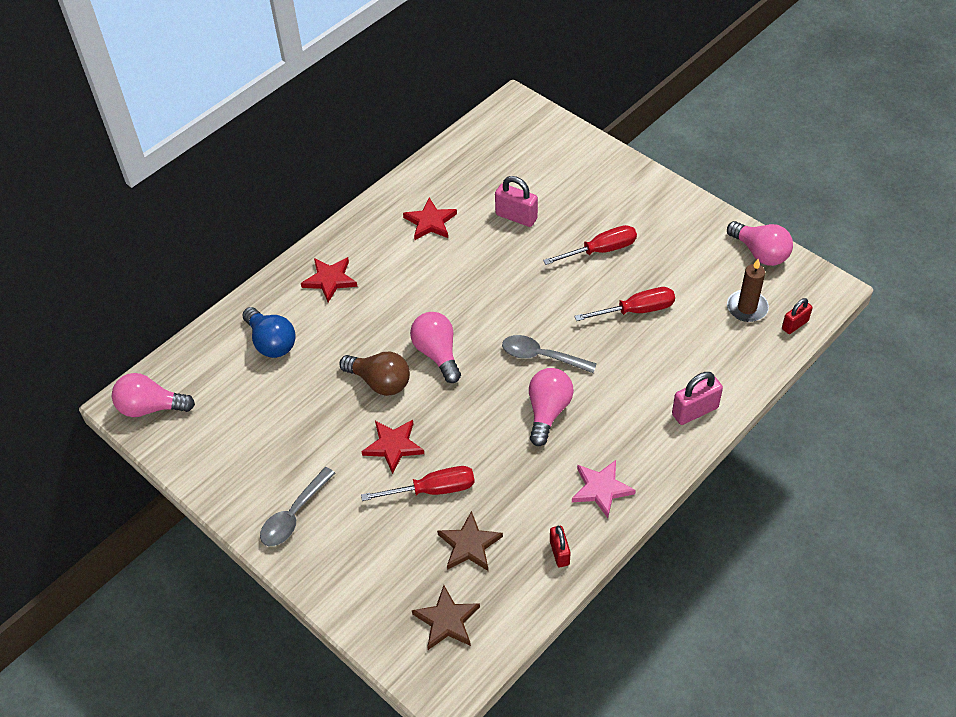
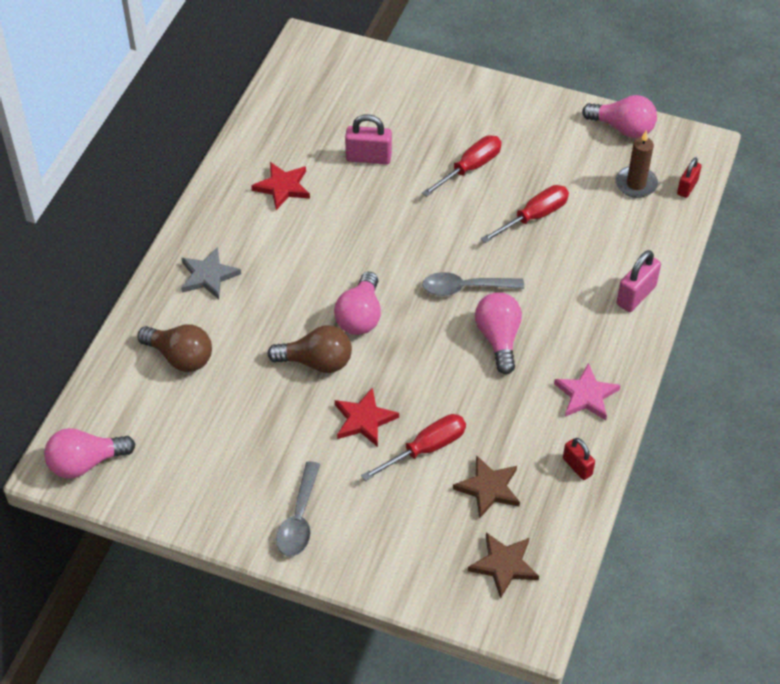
camera: 25 degrees left, 0 degrees up
blue light bulb [243,307,296,358] -> brown light bulb [137,325,212,372]
red star [301,257,358,302] -> grey star [181,247,241,299]
pink light bulb [410,312,461,383] -> pink light bulb turned 120 degrees counterclockwise [334,272,381,335]

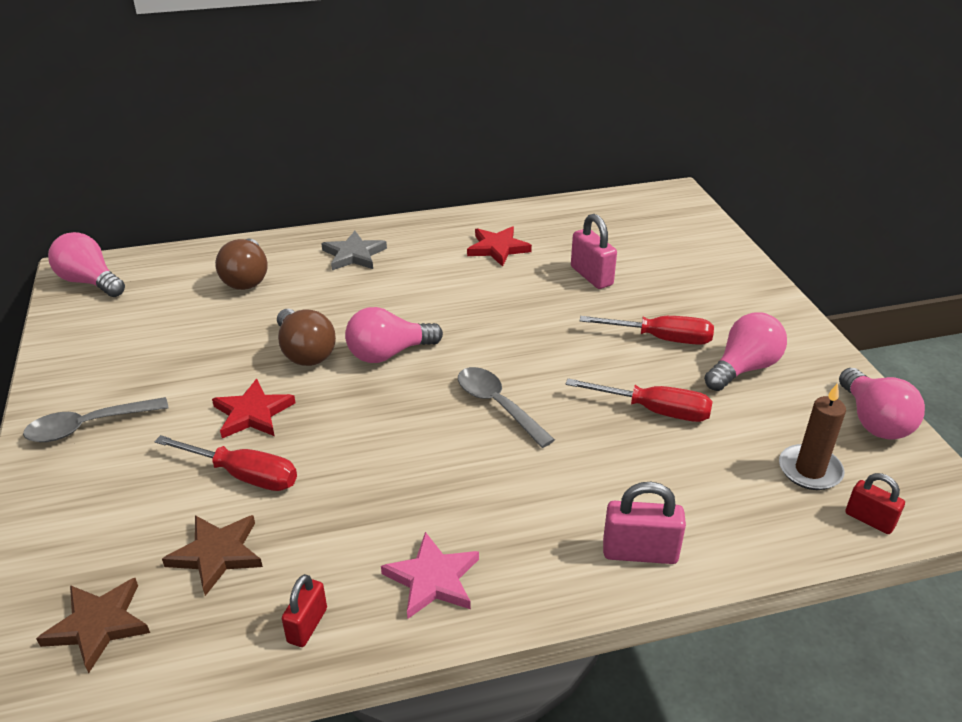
camera: 55 degrees right, 15 degrees down
pink light bulb [475,292,522,374] -> pink light bulb moved to [704,313,787,391]
red padlock [677,157,702,198] -> red padlock turned 45 degrees clockwise [845,473,905,534]

